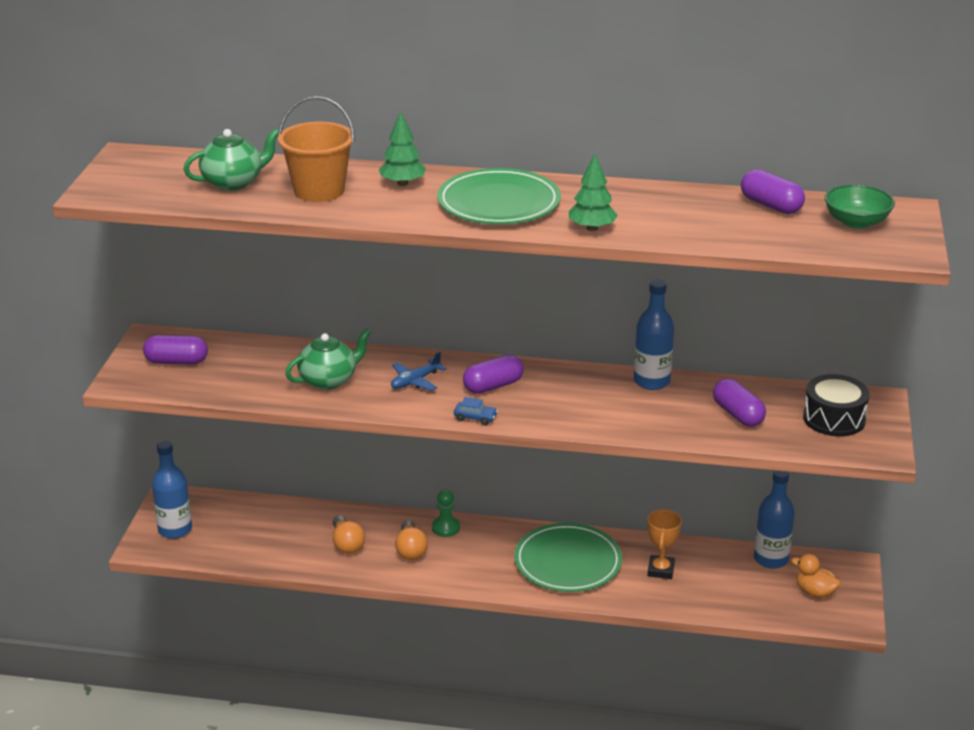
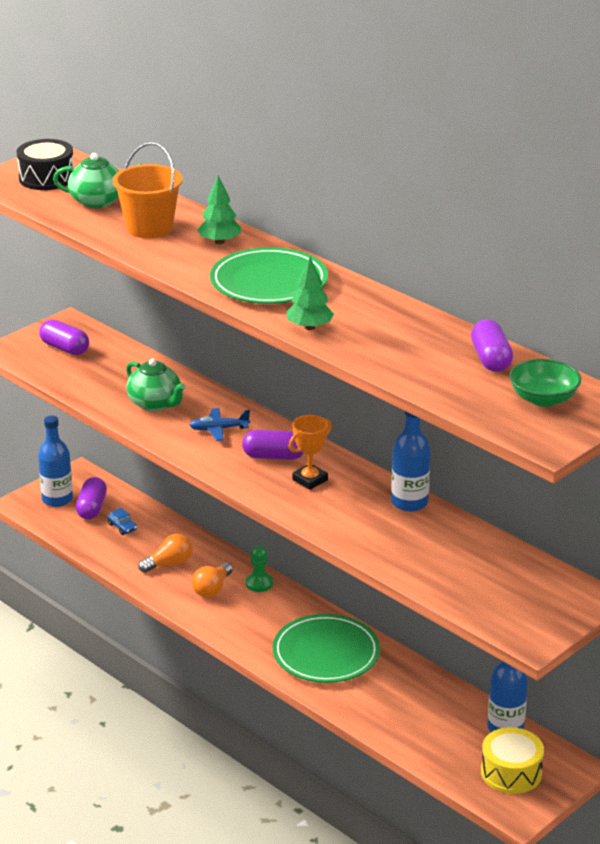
camera: 35 degrees right, 0 degrees up
green teapot [285,328,371,390] -> green teapot turned 45 degrees clockwise [126,359,186,411]
orange light bulb [333,515,365,554] -> orange light bulb turned 135 degrees counterclockwise [138,534,192,573]
blue car [454,397,498,425] -> blue car moved to [107,508,137,535]
orange trophy [647,509,682,579] -> orange trophy moved to [288,415,332,490]
purple capsule [713,379,766,427] -> purple capsule moved to [76,477,107,519]
orange duck [791,554,840,598] -> yellow drum [481,727,544,794]
black drum [803,374,870,436] -> black drum moved to [17,139,74,190]

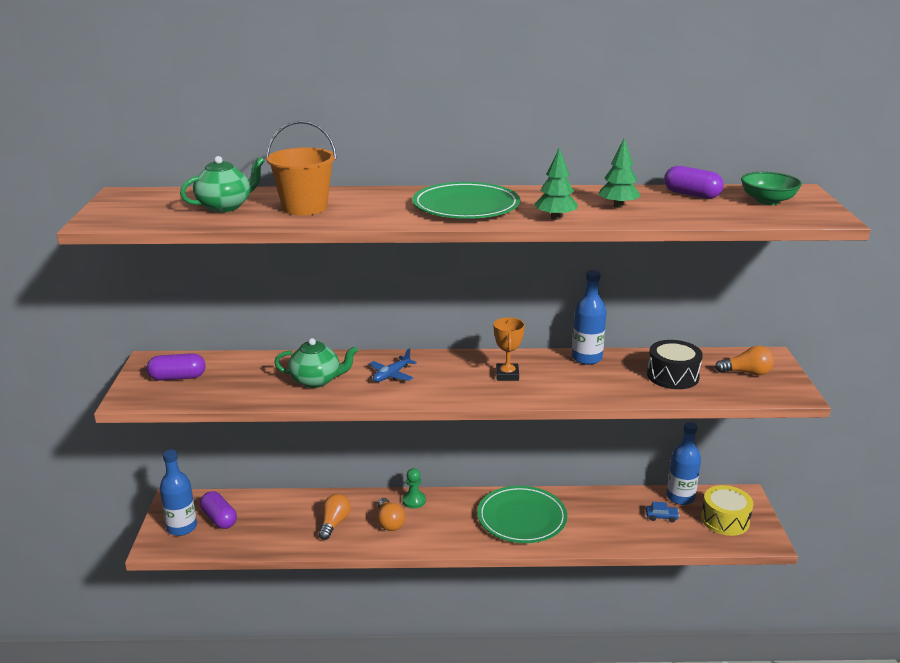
camera: 45 degrees left, 5 degrees down
black drum [17,139,74,190] -> black drum moved to [647,340,703,389]
blue car [107,508,137,535] -> blue car moved to [646,502,680,522]
green tree [197,175,241,244] -> green tree moved to [598,138,641,208]
purple capsule [242,430,304,460] -> none
none -> orange light bulb [715,346,774,375]

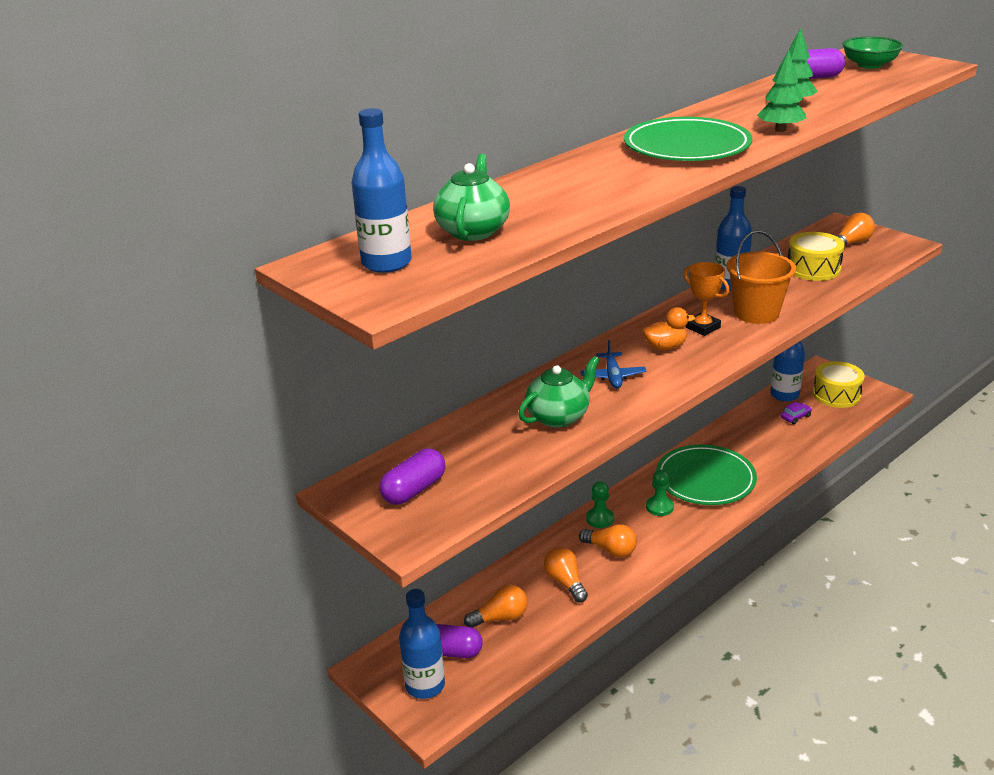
camera: 40 degrees left, 5 degrees up
orange bucket [266,121,337,215] -> orange bucket moved to [726,230,796,324]
blue car [646,502,680,522] -> purple car [781,402,812,424]
black drum [647,340,703,389] -> yellow drum [788,232,845,281]
none -> blue bottle [352,108,411,273]
none -> orange light bulb [464,585,528,628]
none -> orange duck [642,307,695,350]
none -> green pawn [646,470,674,516]

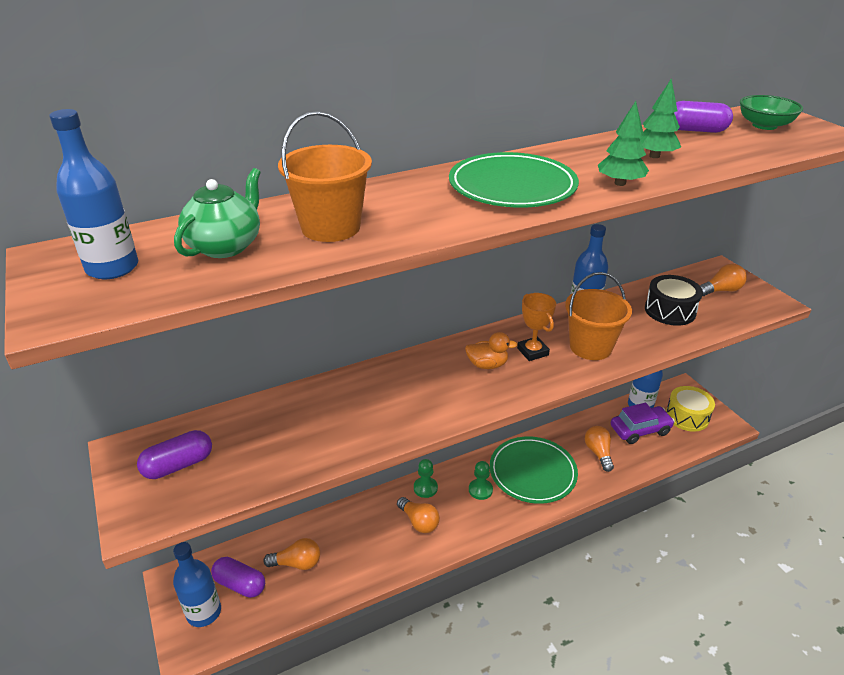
camera: 15 degrees right, 5 degrees up
green teapot [518,356,600,428] -> none
orange light bulb [544,547,588,602] -> orange light bulb moved to [585,426,614,472]
blue plane [581,340,646,388] -> none
purple car [781,402,812,424] -> purple car [611,403,675,444], size x2.05
yellow drum [788,232,845,281] -> black drum [645,275,703,326]
none -> orange bucket [278,111,372,242]

